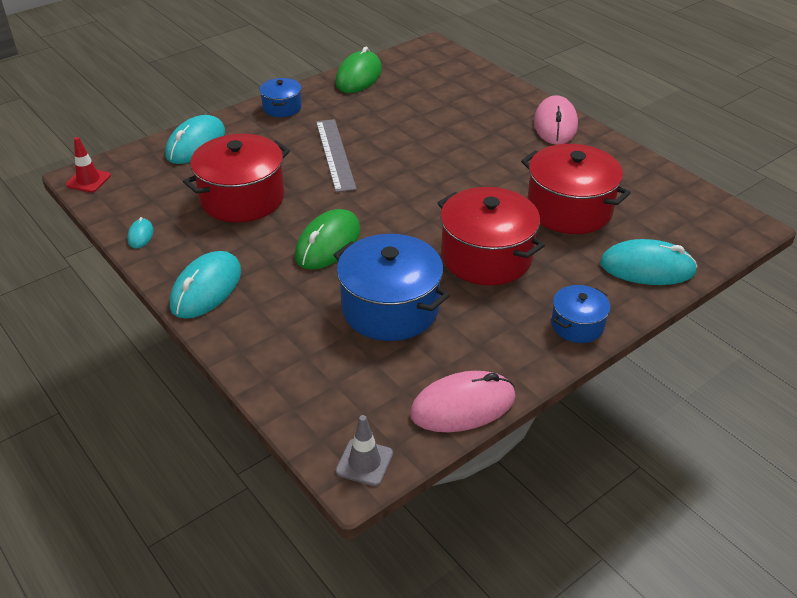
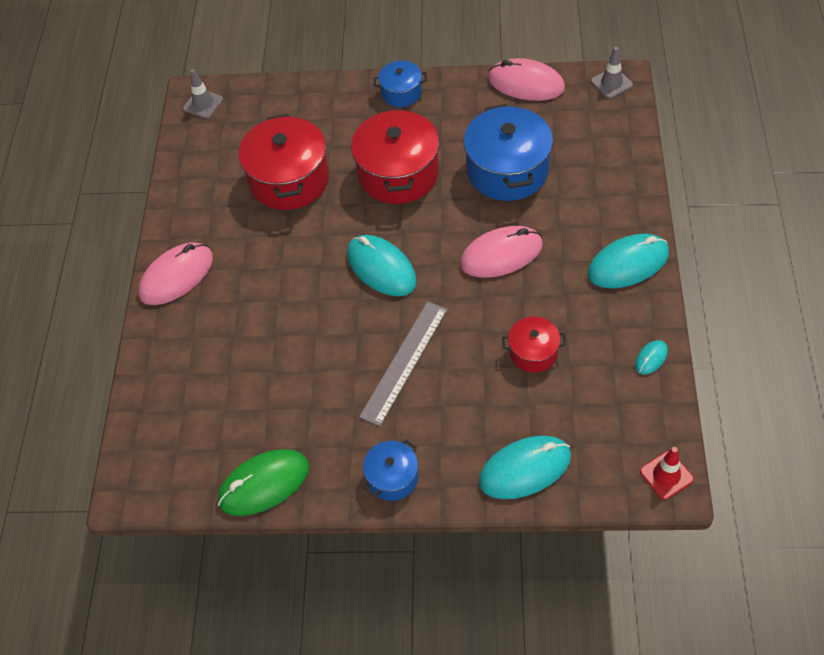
camera: 135 degrees left, 15 degrees up
red pot [183,134,290,222] -> red pot [502,317,567,373], size x0.53
green mouse [295,209,361,270] -> pink mouse [460,226,543,278]
turquoise mouse [600,239,697,285] -> turquoise mouse moved to [347,235,417,296]
none -> grey traffic cone [183,69,223,119]

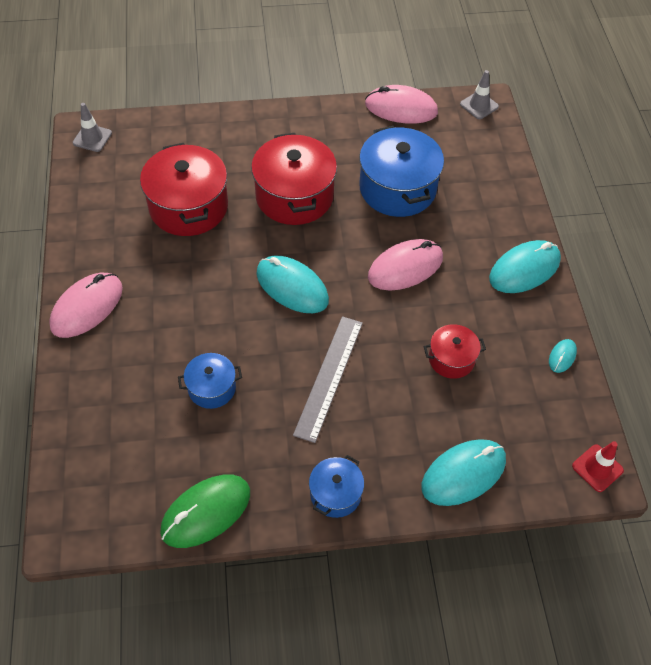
camera: 15 degrees left, 0 degrees up
blue pot [374,61,427,107] -> blue pot moved to [178,353,242,409]

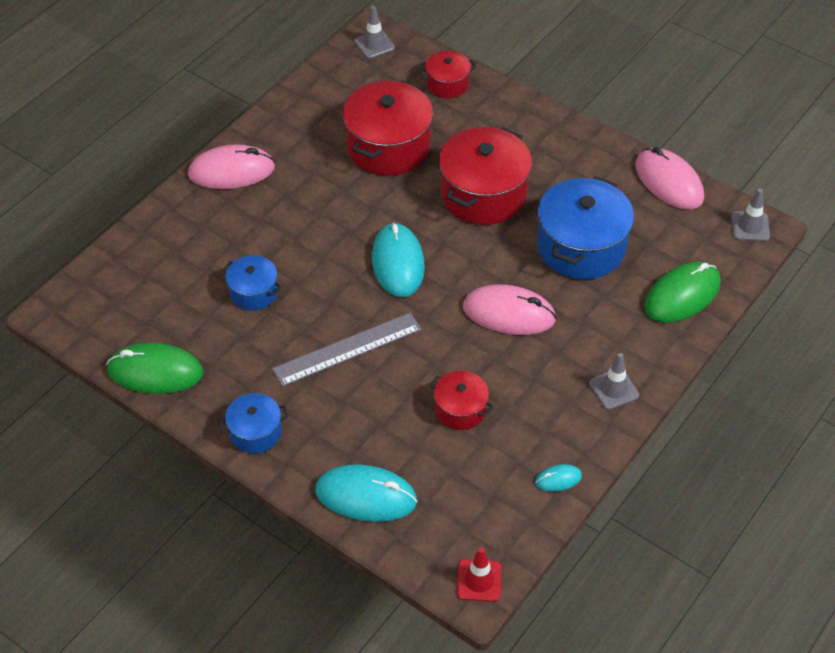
camera: 45 degrees right, 5 degrees down
turquoise mouse [489,240,561,293] -> grey traffic cone [589,353,639,410]
none -> red pot [420,51,476,98]
none -> green mouse [644,262,721,322]

